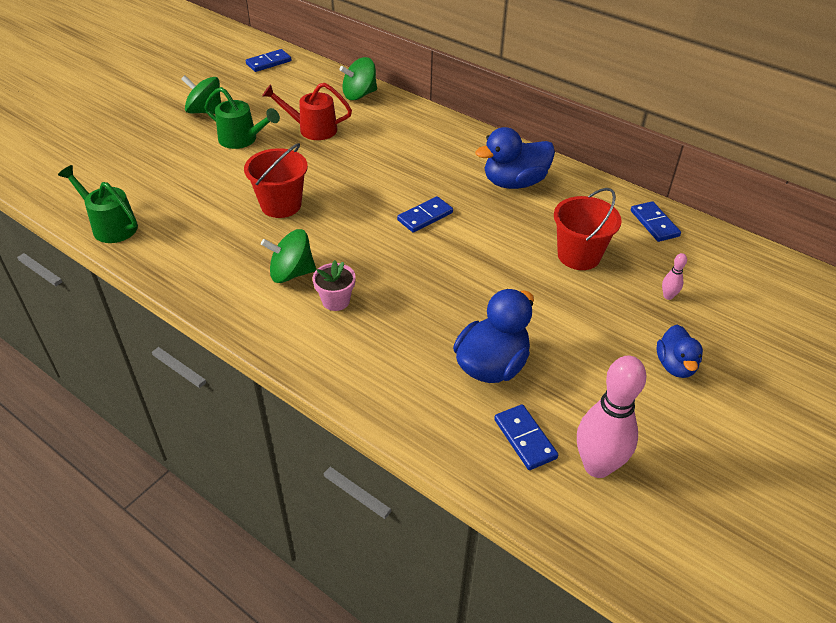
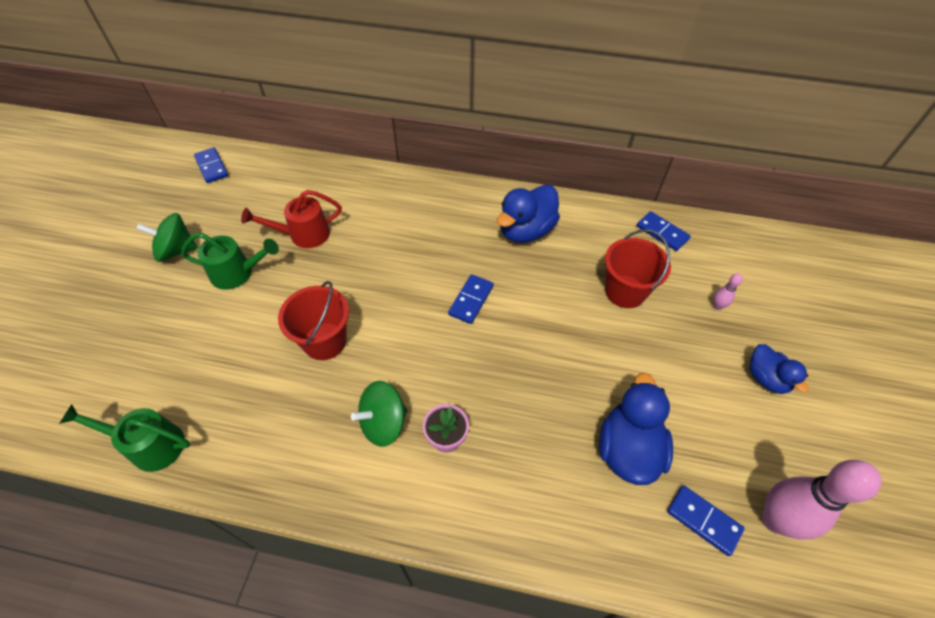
camera: 25 degrees left, 10 degrees up
blue domino [246,49,291,72] -> blue domino turned 60 degrees counterclockwise [194,148,228,183]
green spinning top [339,57,377,100] -> none

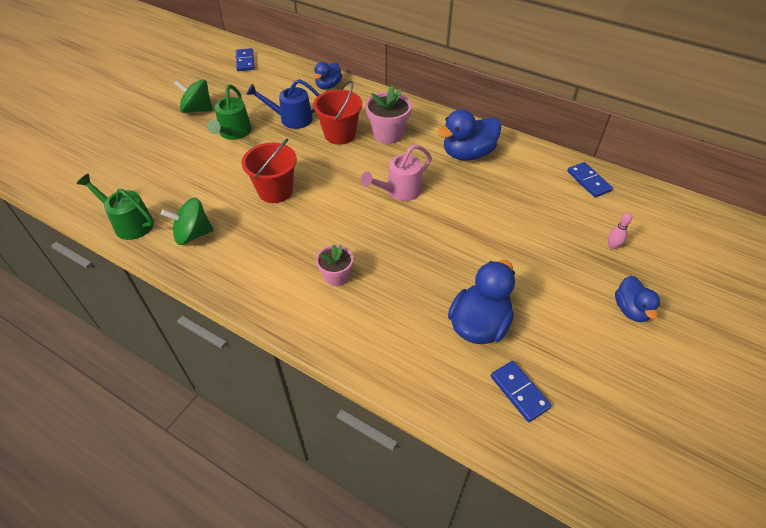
camera: 20 degrees right, 5 degrees down
green watering can [181,233,279,290] -> green watering can turned 75 degrees clockwise [207,85,252,140]
red watering can [241,190,342,248] -> blue watering can [246,79,320,129]
green spinning top [351,381,408,447] -> green spinning top moved to [161,198,214,245]
blue domino [448,274,494,324] -> pink watering can [361,144,432,201]
red bucket [605,229,671,308] -> red bucket moved to [313,81,362,145]
pink bowling pin [762,460,881,540] -> none
none -> blue duck [314,62,342,90]
none -> pink flower pot [365,86,412,144]

